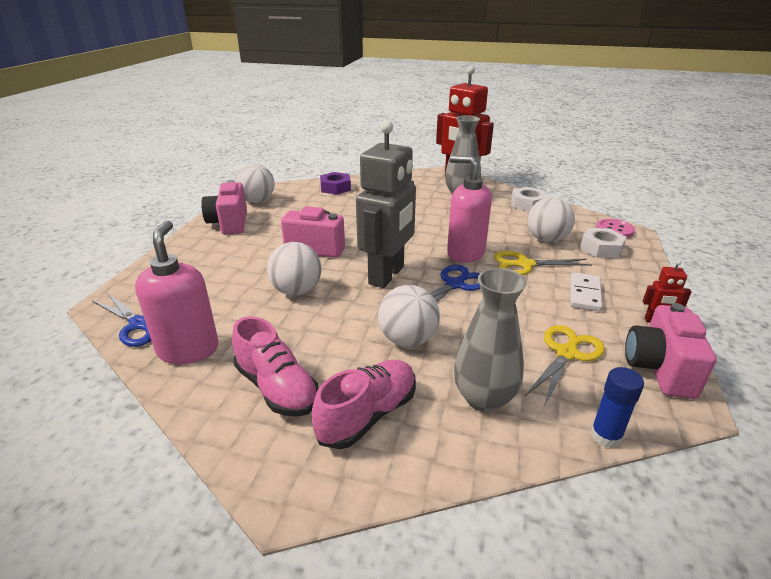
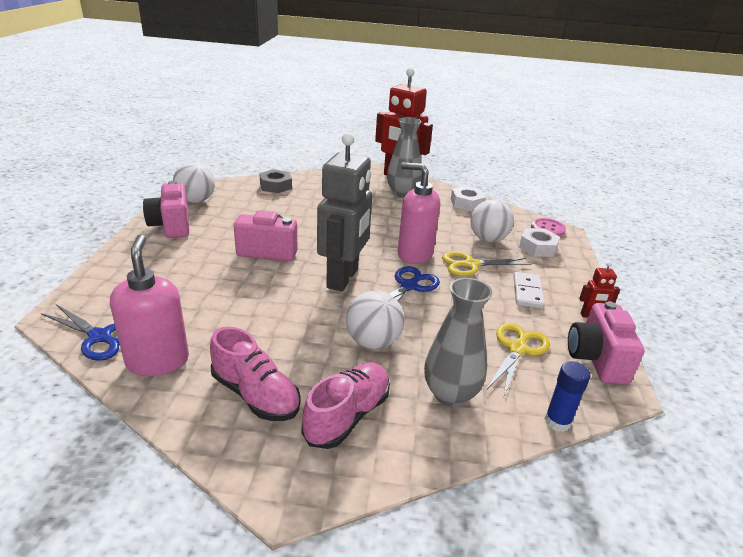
camera: 10 degrees left, 0 degrees up
white ball [267,242,321,296] -> none
purple nut [320,172,351,195] -> grey nut [259,169,292,193]

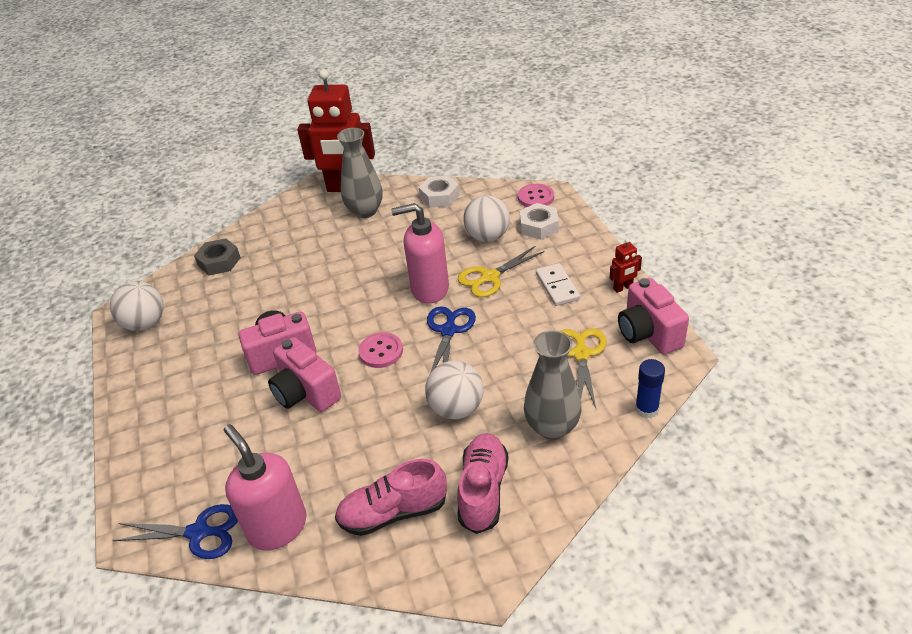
camera: 20 degrees left, 10 degrees up
pink camera [143,181,189,238] -> pink camera moved to [268,337,341,412]
pink shoe [210,327,301,421] -> pink shoe turned 150 degrees clockwise [335,459,447,536]
grey robot [317,133,372,292] -> pink button [358,332,403,368]

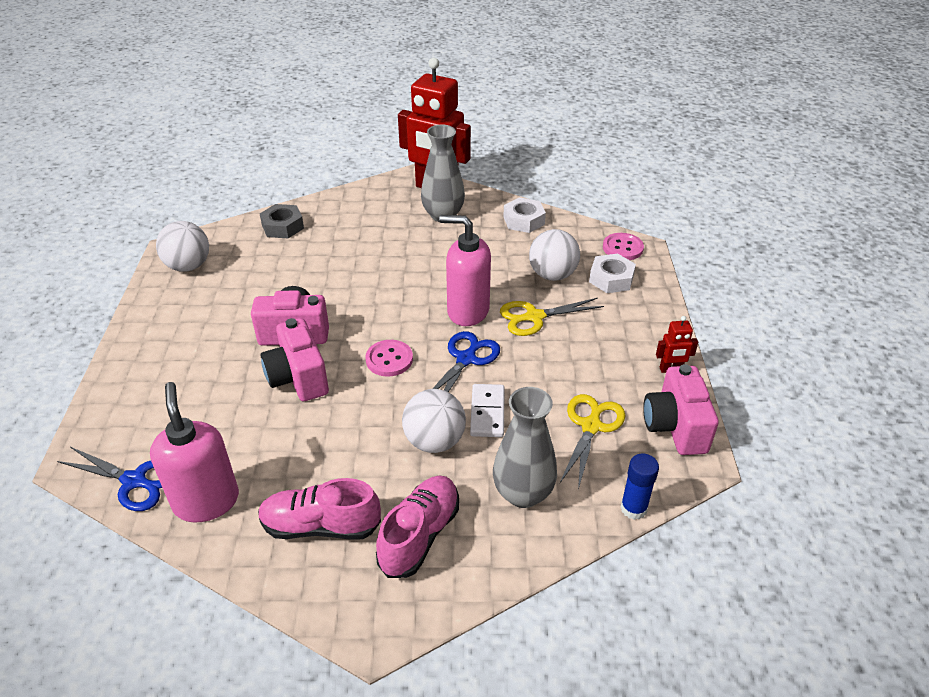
camera: 15 degrees right, 0 degrees up
white domino [536,263,580,306] -> white domino moved to [470,384,505,437]

